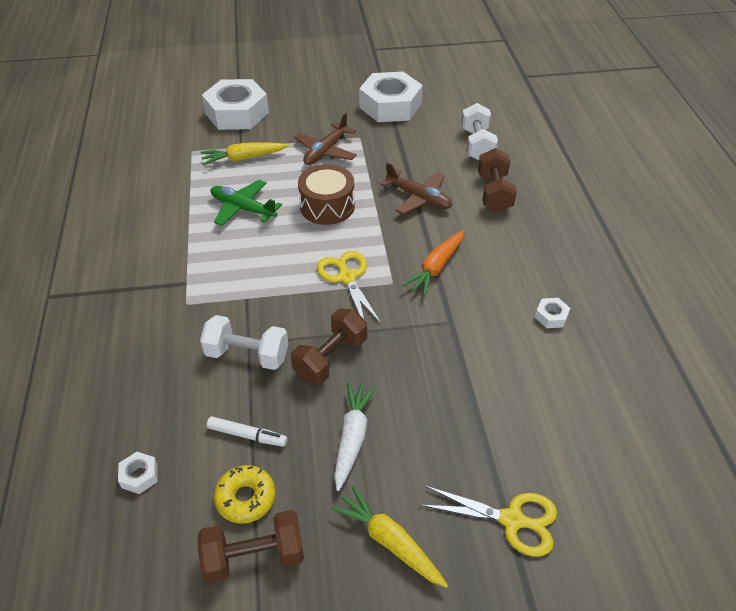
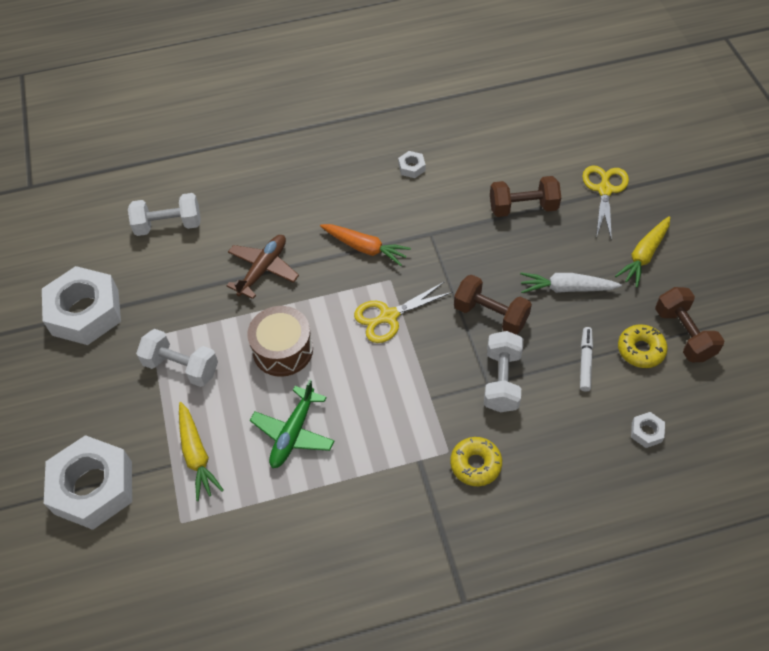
camera: 95 degrees left, 10 degrees up
brown plane [294,113,357,165] -> white dumbbell [136,329,218,387]
brown dumbbell [478,148,517,212] -> brown dumbbell moved to [490,176,561,217]
none -> yellow donut [450,437,502,486]

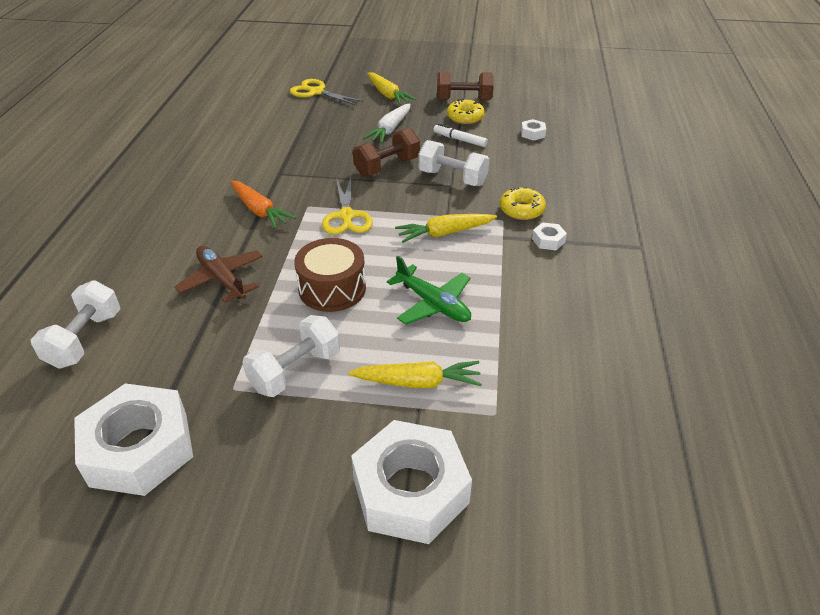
camera: 70 degrees left, 15 degrees down
orange carrot [320,224,411,266] -> orange carrot turned 90 degrees clockwise [231,180,296,229]
white nut [398,151,426,178] -> white nut moved to [532,222,567,250]
brown dumbbell [490,176,561,217] -> none
none -> yellow carrot [395,214,497,243]

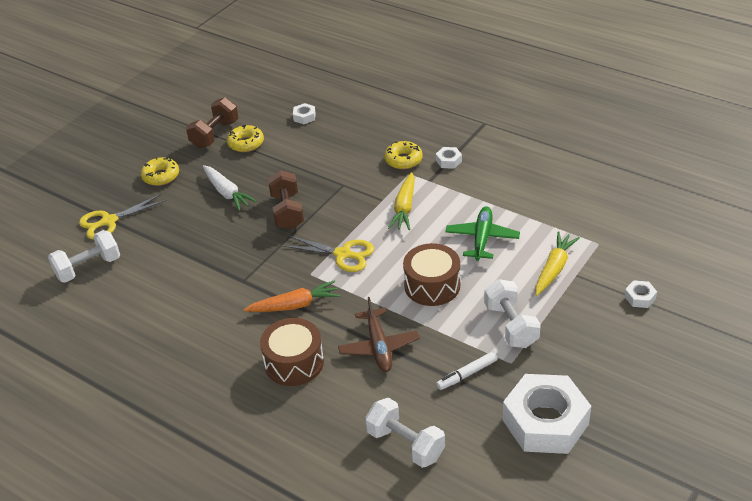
camera: 60 degrees left, 0 degrees up
brown plane [174,246,263,303] -> brown plane turned 90 degrees counterclockwise [338,297,420,372]
white nut [351,420,472,544] -> white nut [624,280,657,308], size x0.40
yellow carrot [367,72,416,105] -> yellow donut [141,157,179,186]
green plane [387,256,471,325] -> green plane turned 60 degrees counterclockwise [445,206,520,261]
white dumbbell [418,140,489,186] -> white dumbbell moved to [48,230,120,283]
white marker [434,124,488,147] -> white marker moved to [436,351,498,390]
none -> brown drum [260,318,324,386]

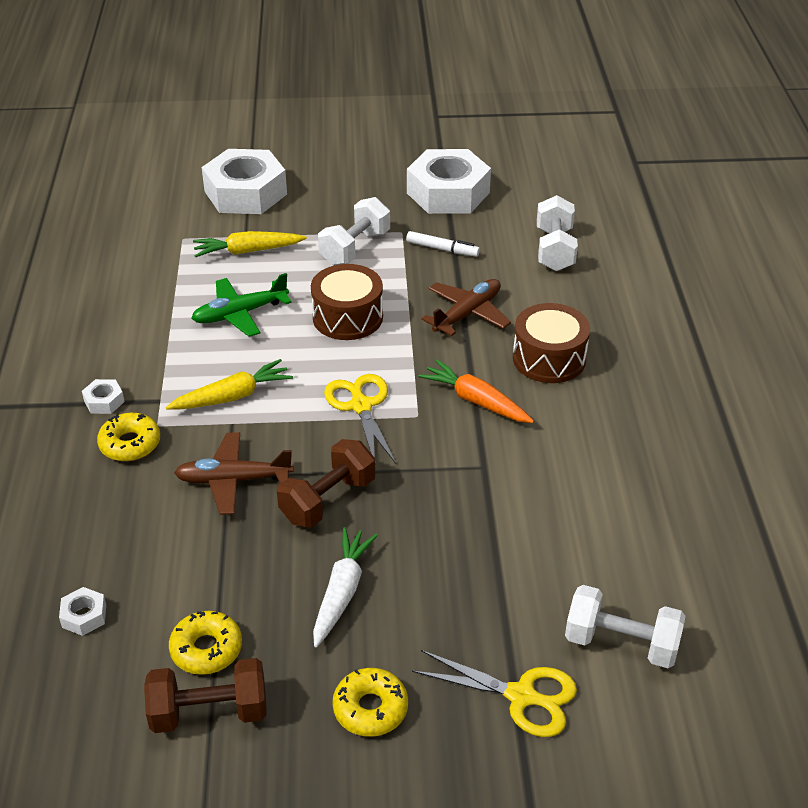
camera: 130 degrees left, 0 degrees up
white nut [624,280,657,308] -> white nut [202,149,287,214], size x2.50
none -> brown plane [174,432,293,515]

